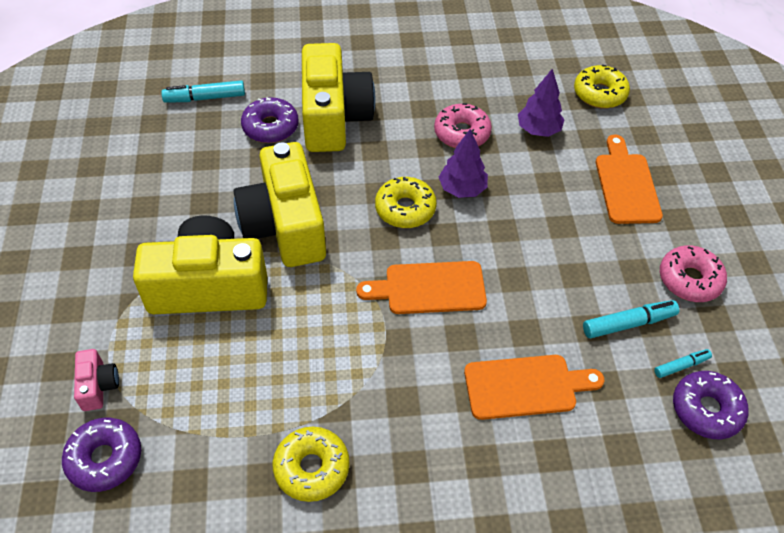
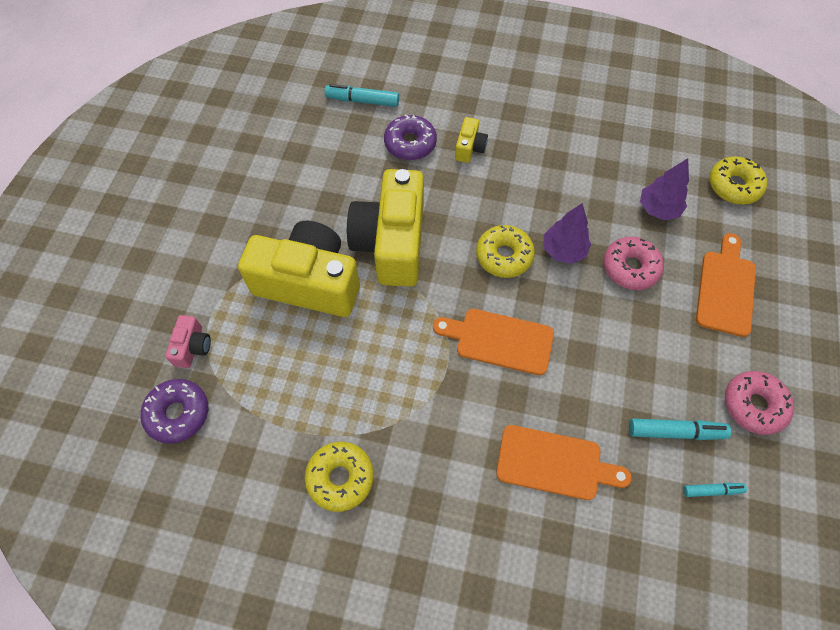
camera: 20 degrees right, 10 degrees up
yellow camera [302,43,376,152] -> yellow camera [455,117,488,163], size x0.42
pink donut [434,103,492,148] -> pink donut moved to [603,237,664,290]
purple donut [673,371,749,439] -> none

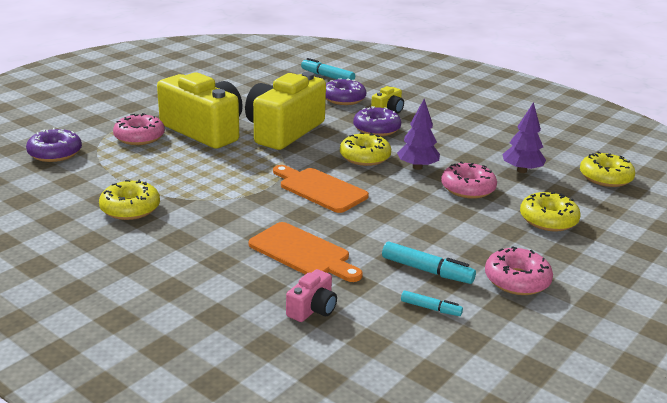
camera: 25 degrees right, 35 degrees down
pink camera [165,315,211,368] -> pink camera moved to [286,269,337,322]
orange cutting board [696,233,756,337] -> yellow donut [520,192,581,232]
none -> pink donut [113,113,165,145]
none -> purple donut [353,106,401,136]

